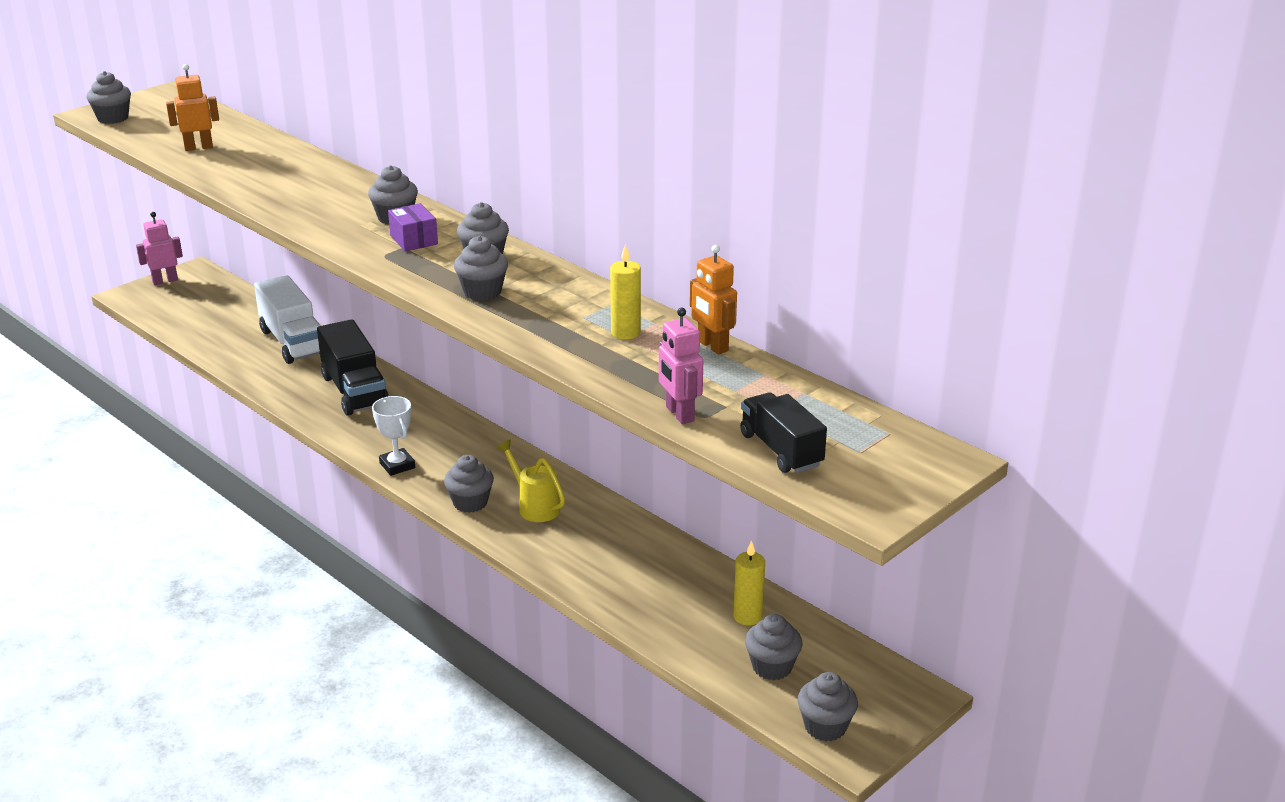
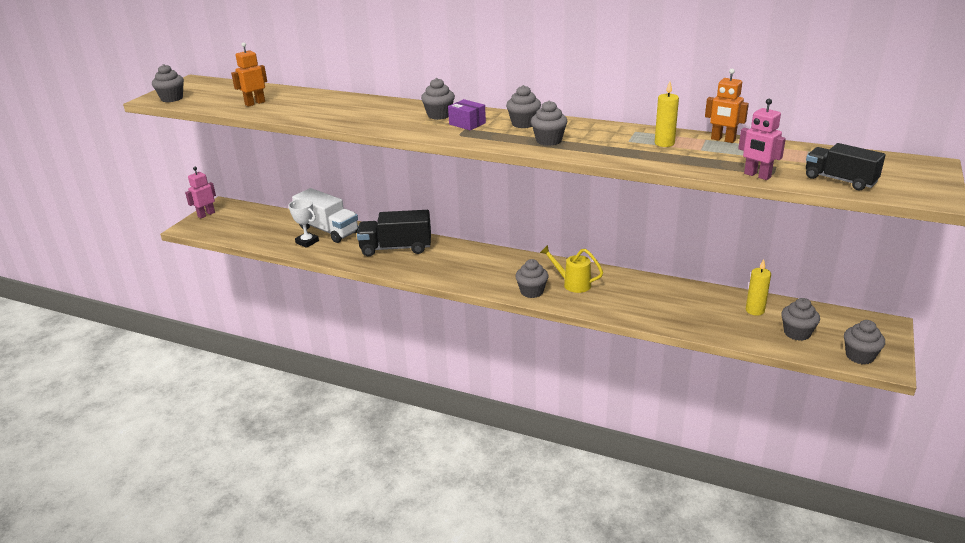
camera: 20 degrees left, 0 degrees up
black truck [317,319,389,416] -> black truck turned 135 degrees clockwise [357,210,431,256]
white trophy [372,396,415,476] -> white trophy moved to [289,199,319,248]

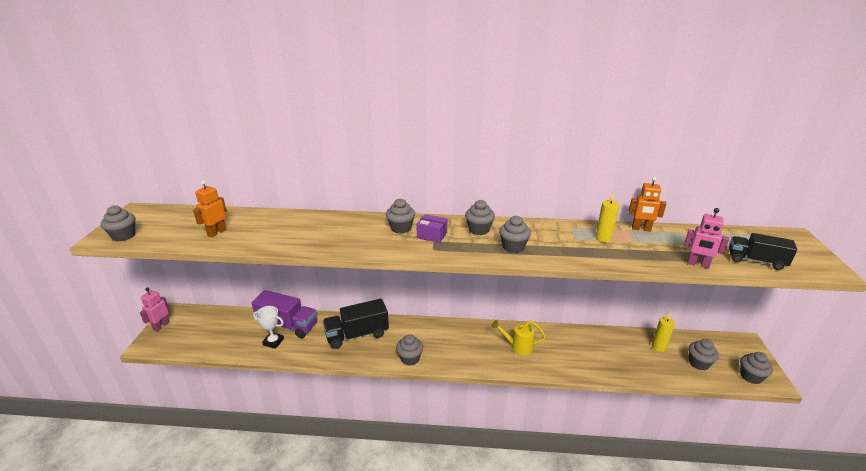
camera: 20 degrees left, 0 degrees up
white truck [292,188,359,243] -> purple truck [251,290,317,338]
grey cupcake [515,259,548,298] -> grey cupcake moved to [396,334,423,366]

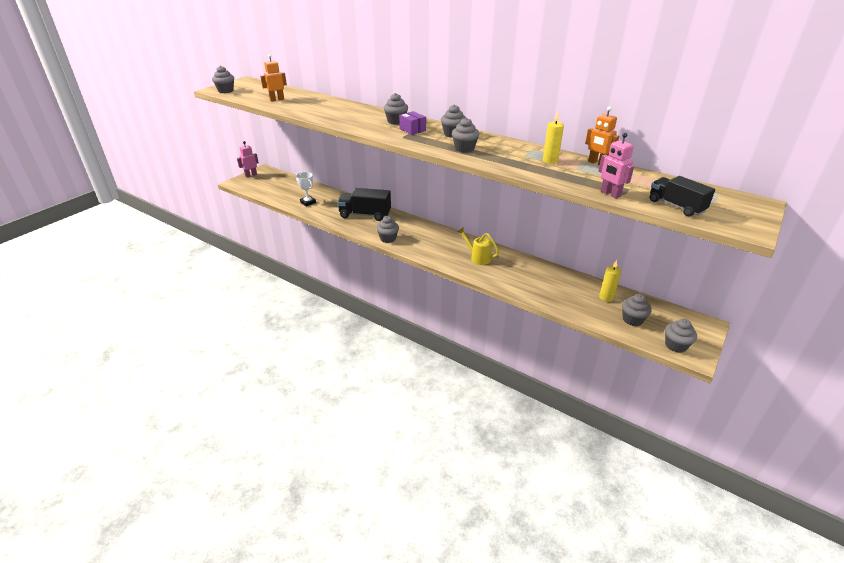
camera: 30 degrees right, 5 degrees up
purple truck [251,290,317,338] -> none

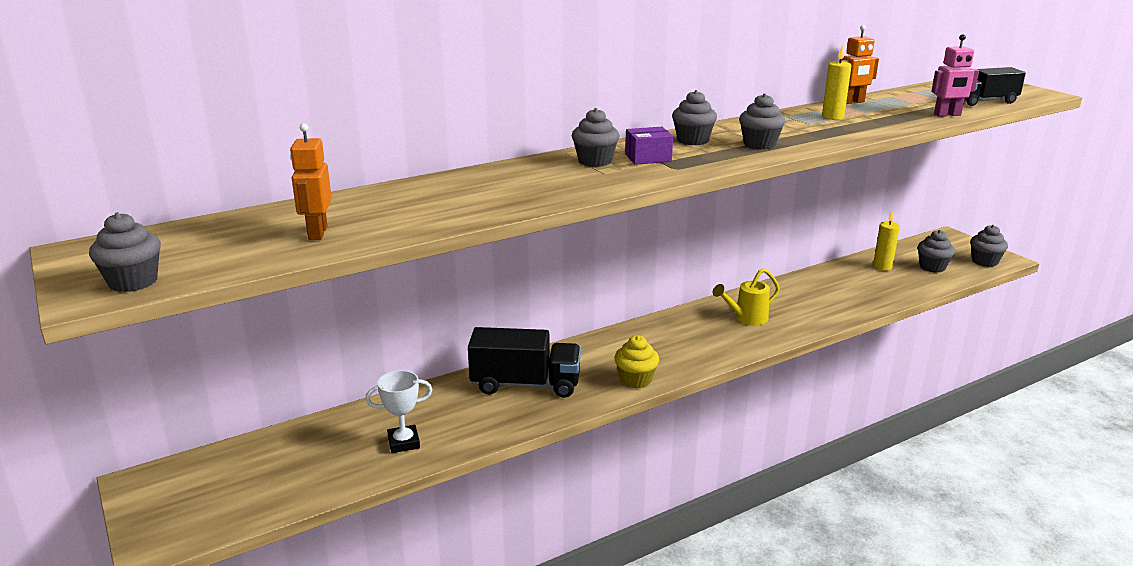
camera: 65 degrees left, 10 degrees down
pink robot [237,141,259,177] -> none
black truck [337,188,391,221] -> black truck turned 120 degrees counterclockwise [468,327,581,398]
grey cupcake [376,216,399,243] -> yellow cupcake [614,336,659,388]

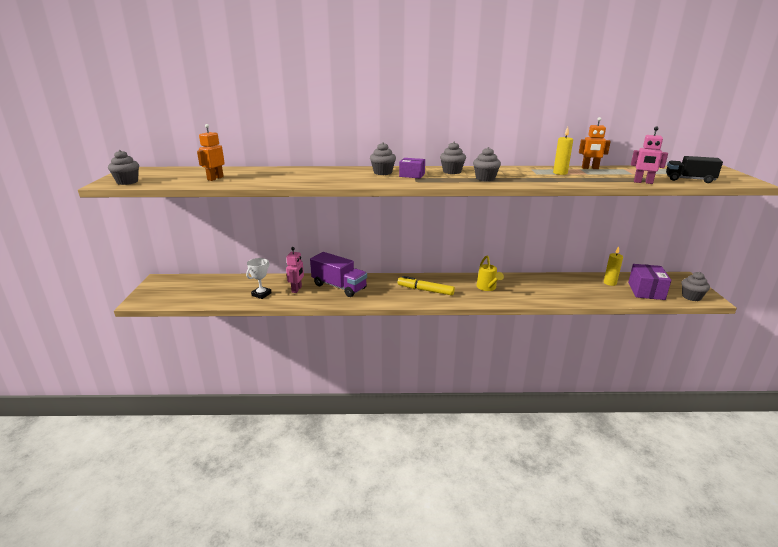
camera: 30 degrees right, 0 degrees up
white trophy [365,370,432,453] -> white trophy turned 75 degrees counterclockwise [246,258,271,299]
black truck [468,327,581,398] -> purple truck [310,252,367,297]
yellow cupcake [614,336,659,388] -> none
yellow watering can [713,268,780,326] -> yellow watering can turned 105 degrees counterclockwise [477,255,504,291]
grey cupcake [917,230,955,273] -> purple box [628,264,671,300]
none -> pink robot [286,247,304,293]
none -> yellow marker [398,276,455,296]

